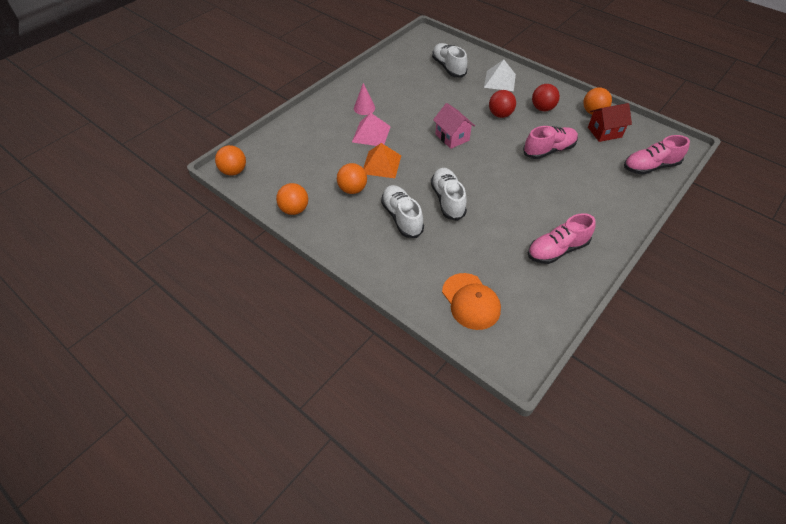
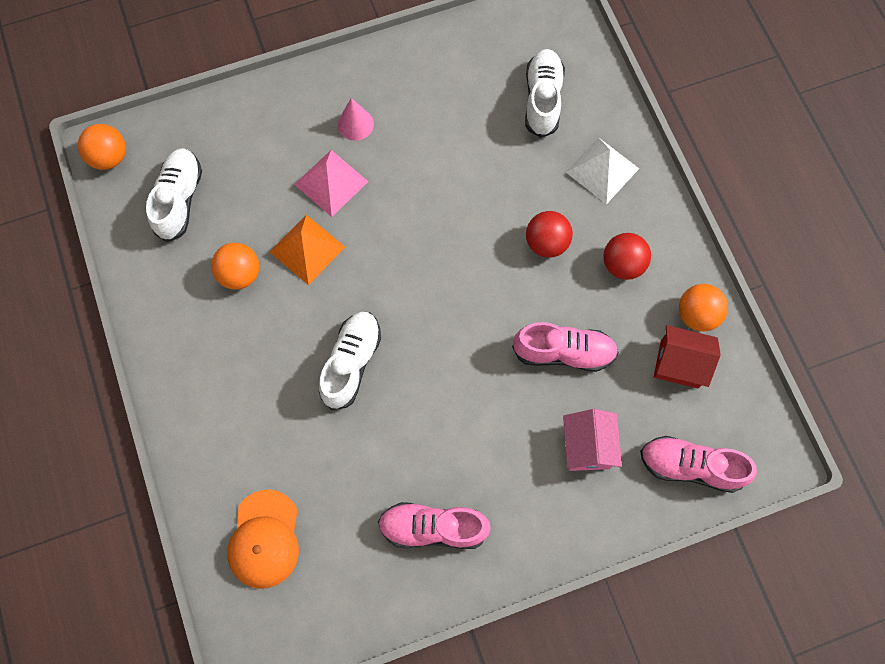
camera: 30 degrees right, 20 degrees up
orange ball [276,183,308,215] -> none
white shoe [381,185,424,238] -> white shoe moved to [146,148,202,242]
pink house [433,103,475,149] -> pink house moved to [563,409,622,471]

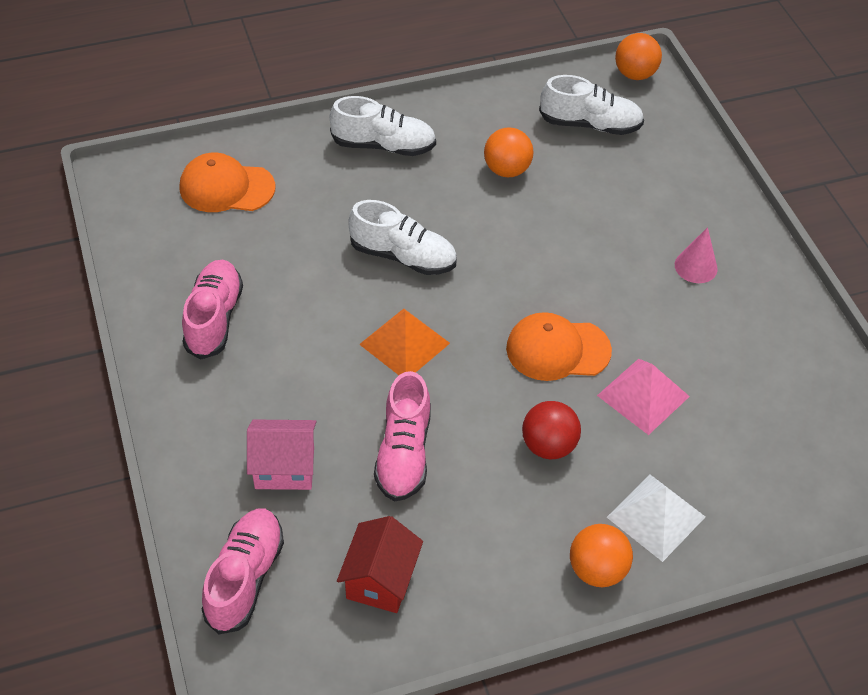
camera: 90 degrees right, 20 degrees down
orange pyramid [270,215,345,285] -> orange pyramid moved to [359,309,450,375]
pink pyramid [294,150,369,217] -> pink pyramid moved to [597,359,690,435]
white shoe [525,49,565,138] -> white shoe moved to [330,96,436,156]
red ball [603,233,651,280] -> none
orange ball [679,284,728,331] -> orange ball moved to [570,524,633,587]
none -> orange cap [506,312,612,381]

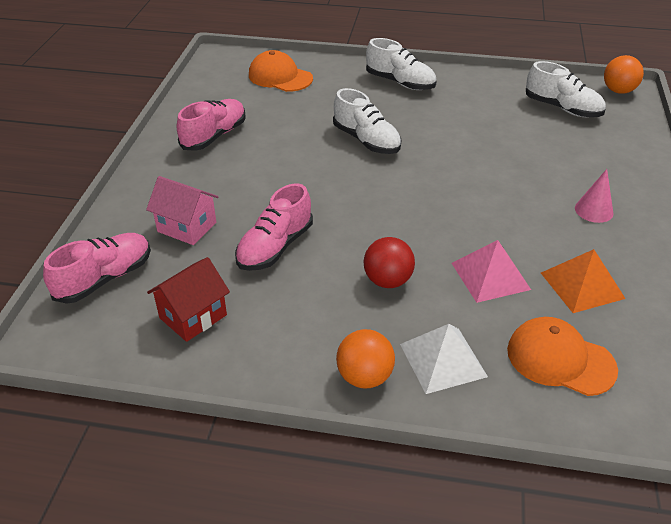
camera: 30 degrees right, 10 degrees down
orange pyramid [359,309,450,375] -> orange pyramid moved to [541,249,626,313]
orange ball [484,127,533,177] -> none
orange cap [506,312,612,381] -> orange cap moved to [507,317,618,396]

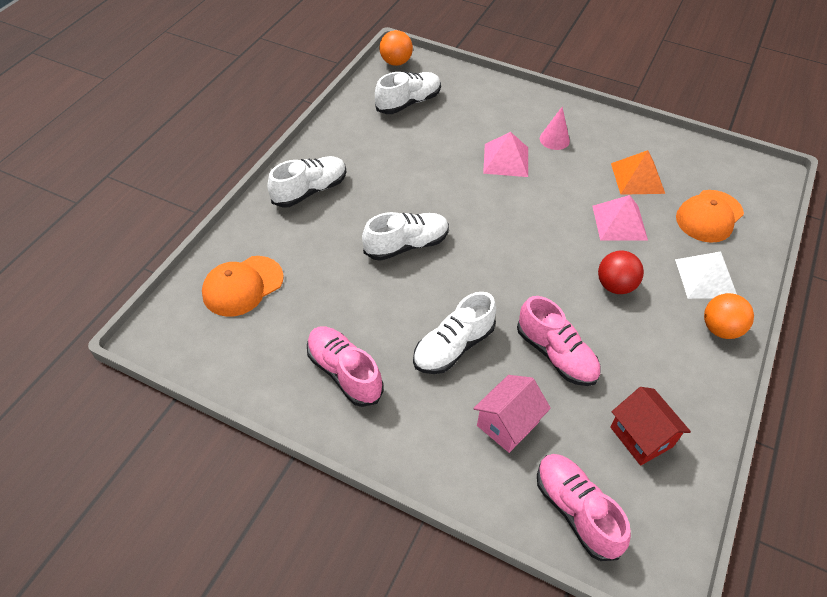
camera: 75 degrees left, 10 degrees up
none -> white shoe [413,292,496,374]
none -> pink pyramid [483,132,528,177]

